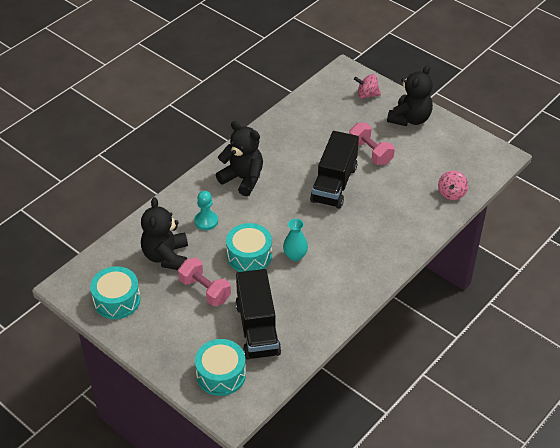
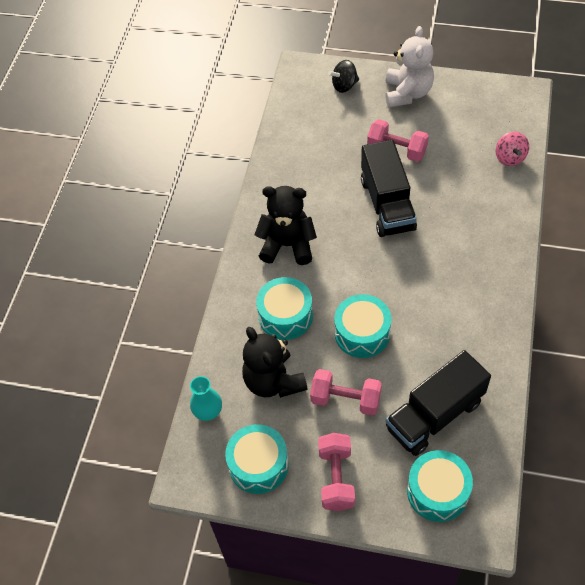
camera: 25 degrees left, 10 degrees up
turquoise pawn [194,191,218,230] -> turquoise drum [256,277,313,340]
black truck [235,269,281,360] -> black truck turned 90 degrees clockwise [386,350,491,456]
turquoise vase [283,219,308,261] -> turquoise vase moved to [190,376,222,421]
pink spinning top [354,74,381,99] -> black spinning top [328,60,359,93]
black teddy bear [387,65,433,126] -> white teddy bear [385,26,434,108]
none -> pink dumbbell [318,433,355,511]

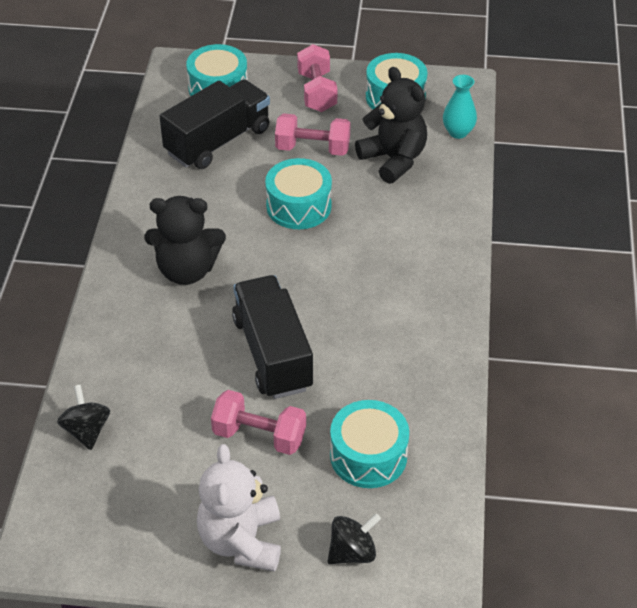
camera: 170 degrees right, 10 degrees down
black teddy bear [254,186,317,265] -> black teddy bear moved to [145,196,226,285]
turquoise drum [256,277,313,340] -> turquoise drum moved to [330,400,409,488]
pink spinning top [496,132,529,166] -> black spinning top [57,385,110,450]

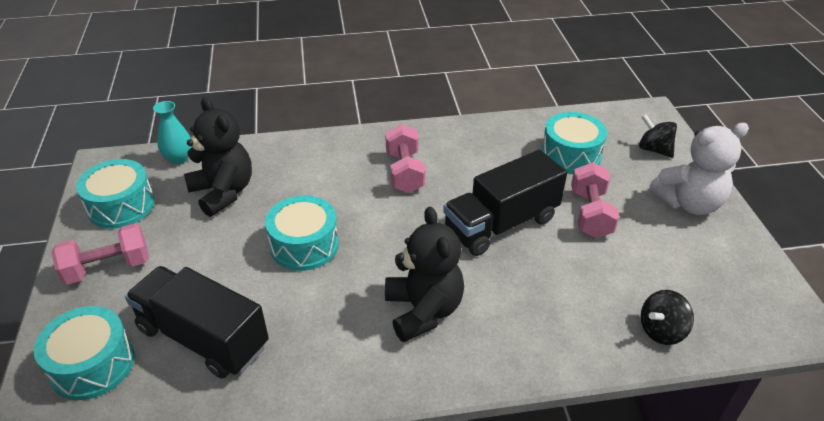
camera: 105 degrees left, 5 degrees down
pink dumbbell [275,113,351,156] -> pink dumbbell moved to [385,124,426,193]
black teddy bear [355,67,427,184] -> black teddy bear turned 105 degrees clockwise [184,97,252,217]

